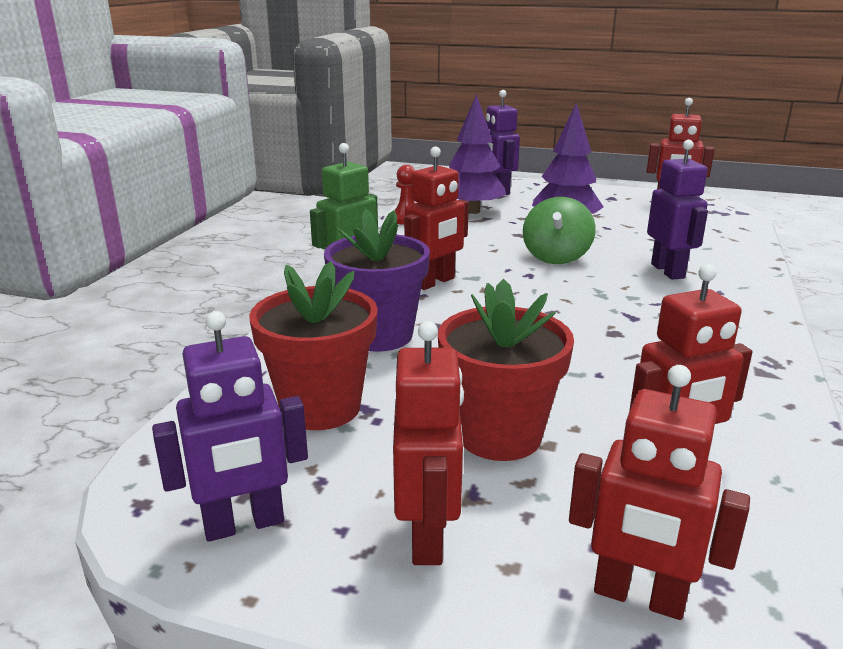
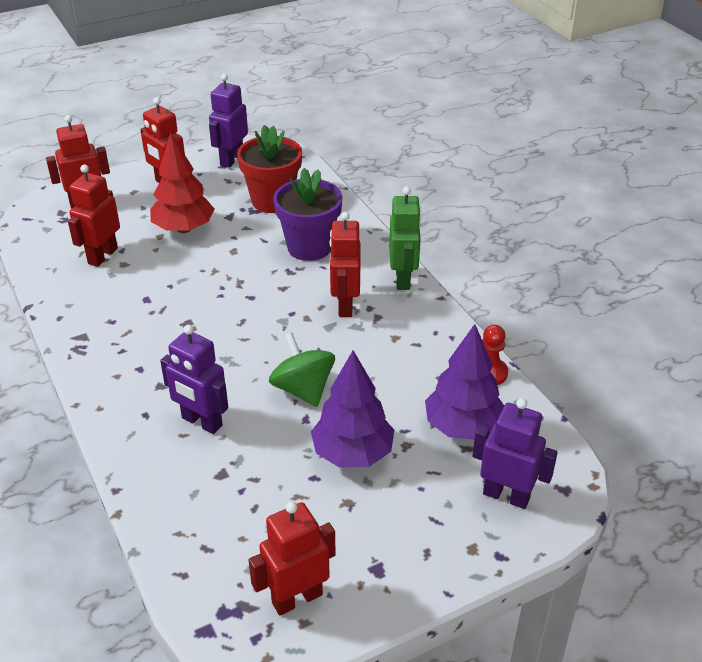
camera: 135 degrees right, 15 degrees up
red flower pot [438,279,574,461] -> red tree [150,133,215,233]

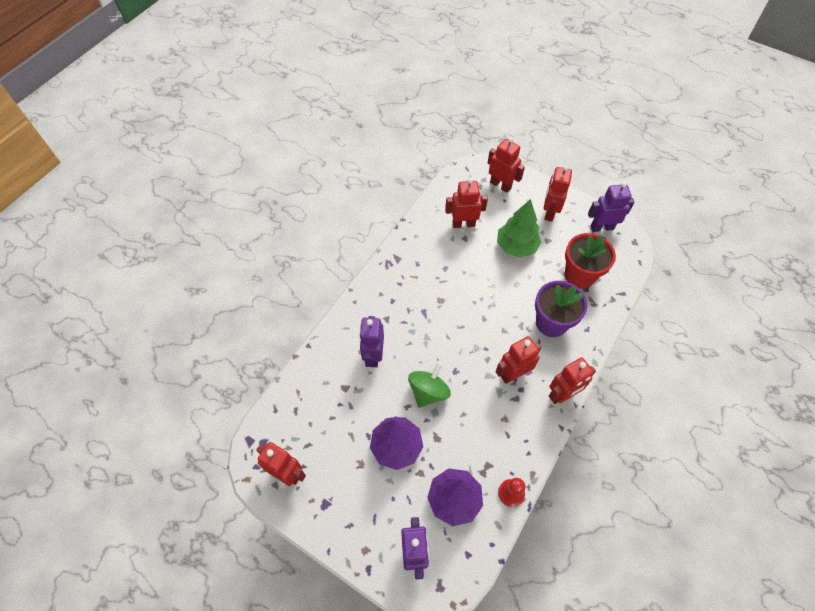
camera: 60 degrees right, 20 degrees up
red tree [150,133,215,233] -> green tree [497,199,541,258]
green robot [389,187,421,290] -> red robot [549,357,596,404]

